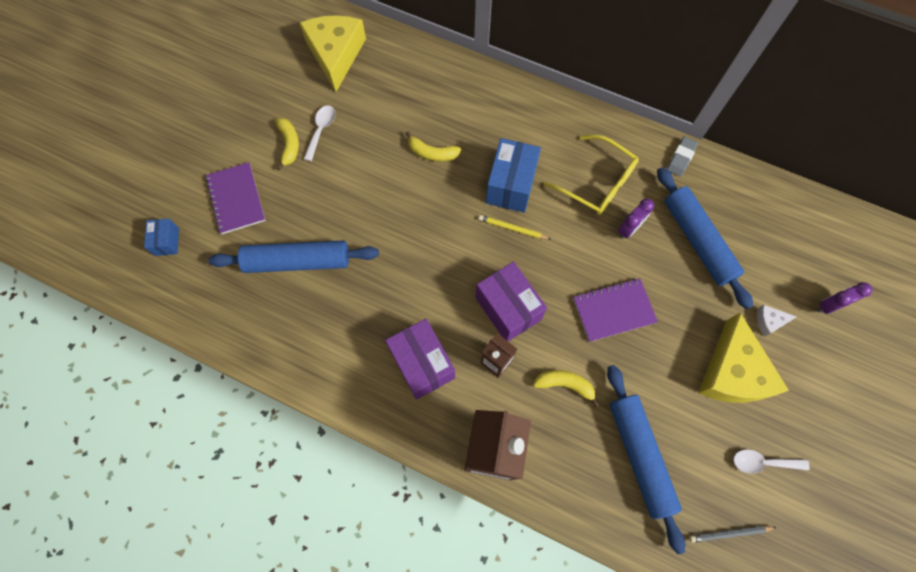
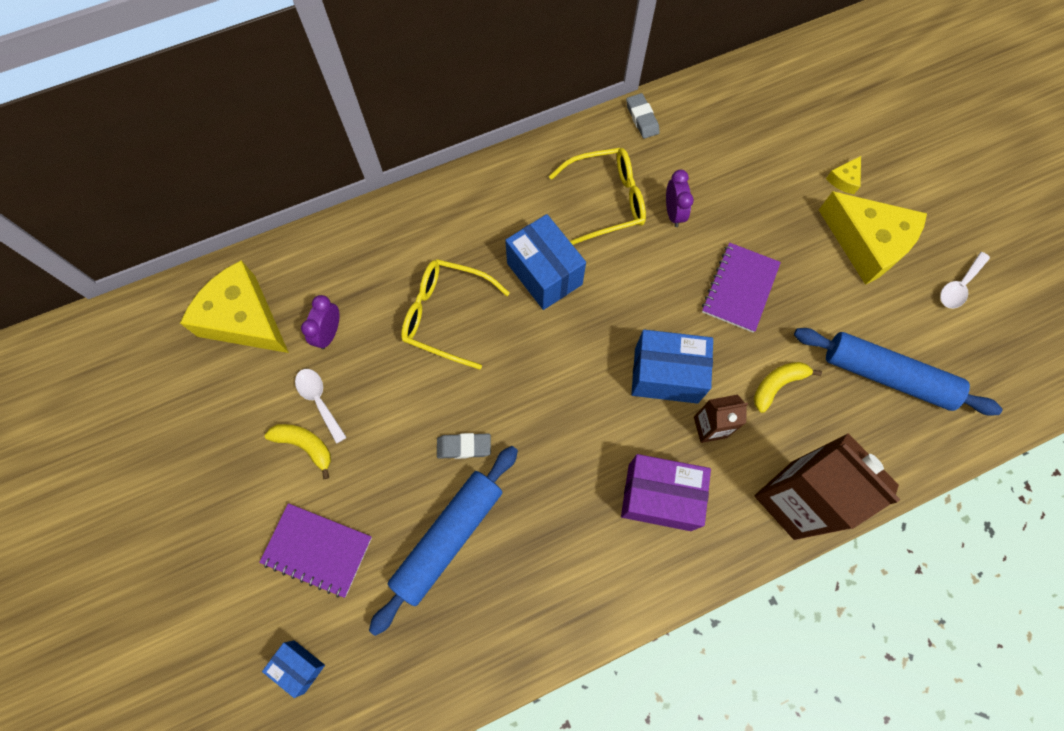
camera: 50 degrees left, 0 degrees up
yellow banana [405,131,461,162] -> yellow glasses [401,259,510,370]
purple box [475,262,547,341] -> blue box [631,330,713,404]
yellow pencil [478,215,550,239] -> none
blue rolling pin [657,167,753,309] -> none
grey pencil [689,526,777,543] -> none
white cheese [757,305,796,336] -> yellow cheese [826,156,861,194]
purple clock [817,282,872,314] -> purple clock moved to [301,295,340,349]
none -> grey eraser [437,433,491,459]

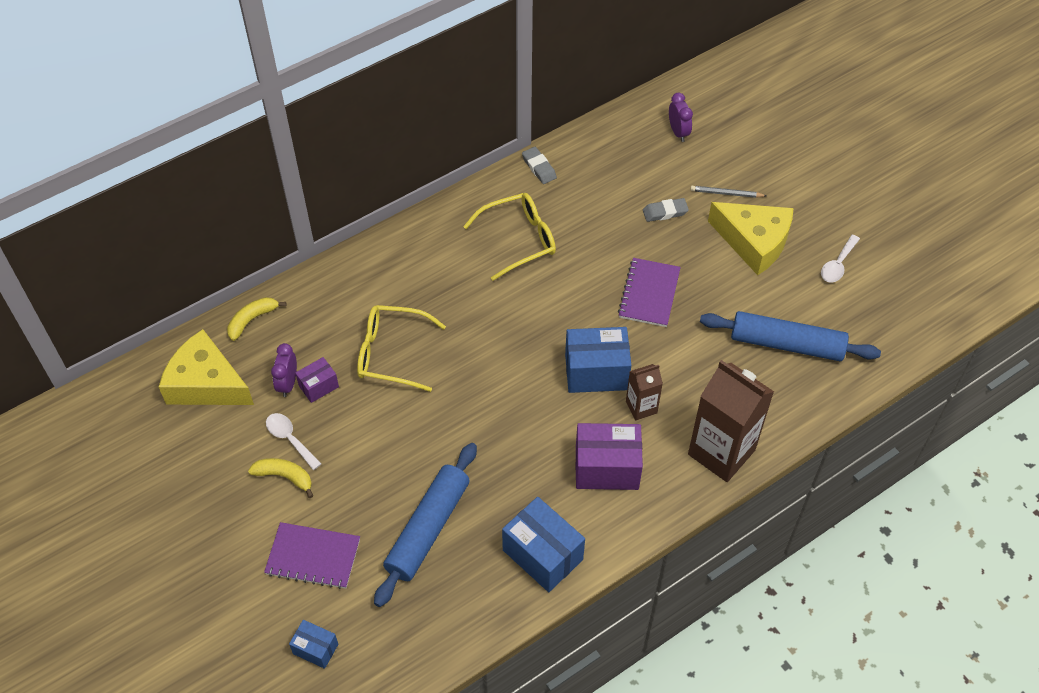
camera: 10 degrees left, 15 degrees down
grey eraser [437,433,491,459] -> grey eraser moved to [643,198,689,222]
blue box [505,214,586,310] -> blue box moved to [502,497,585,592]
purple clock [666,170,694,227] -> purple clock moved to [669,93,693,142]
yellow banana [754,362,822,413] -> yellow banana moved to [227,297,286,341]
yellow cheese [826,156,861,194] -> grey pencil [690,186,767,198]
none -> purple box [295,357,339,403]

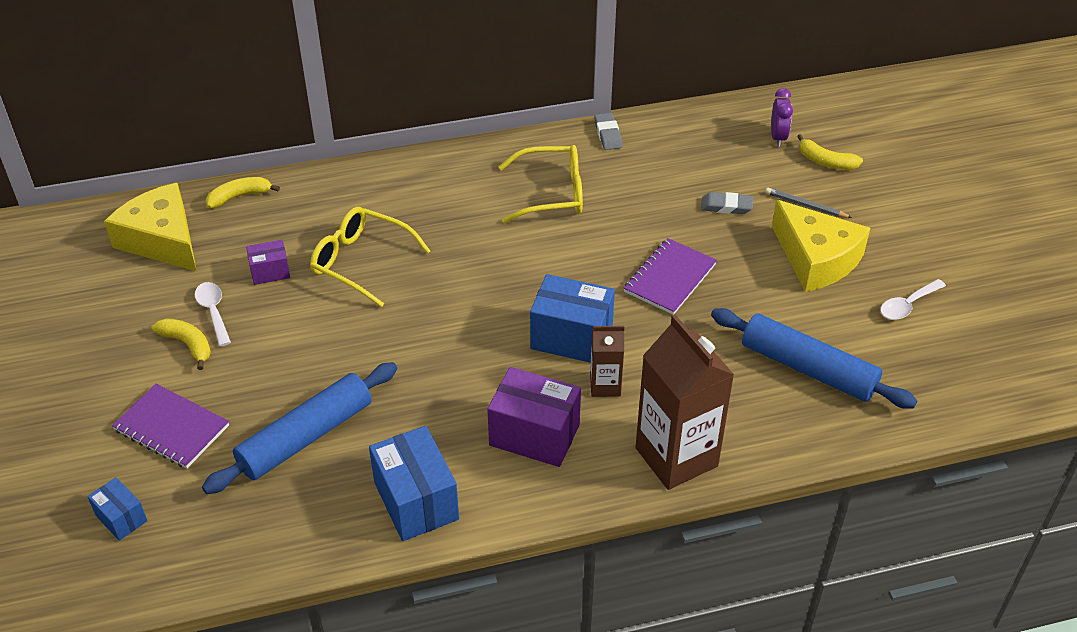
camera: 20 degrees right, 10 degrees down
purple clock [271,343,297,397] -> none
none -> yellow banana [797,134,863,170]

